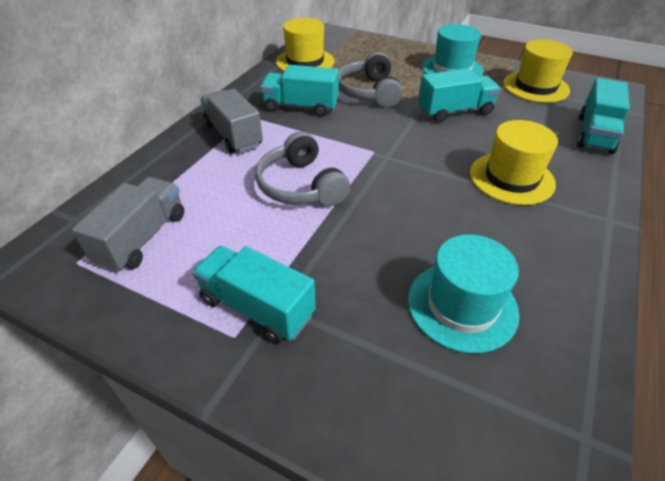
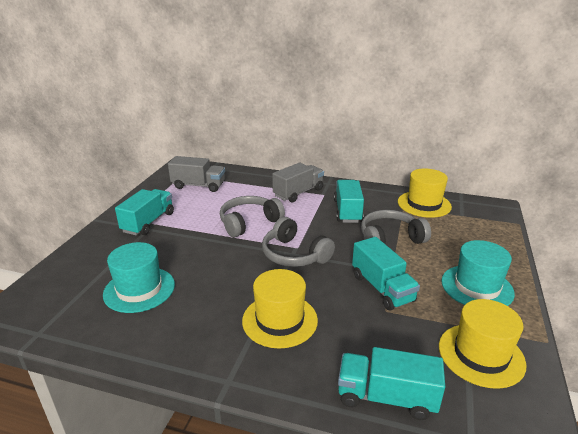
camera: 80 degrees right, 15 degrees down
none -> grey headphones [262,217,335,267]

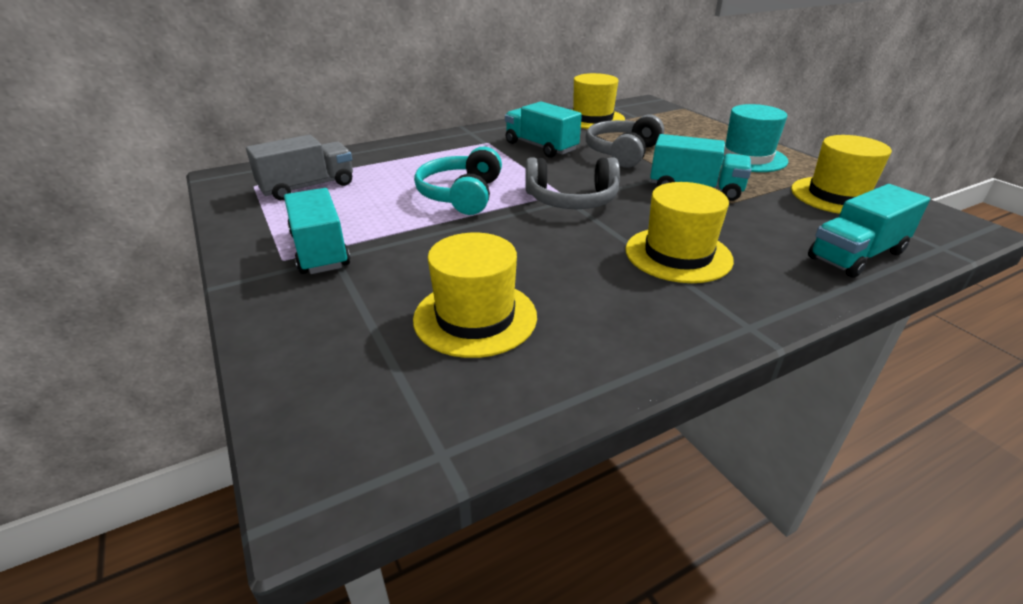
camera: 45 degrees left, 5 degrees up
turquoise hat [103,242,175,313] -> yellow hat [413,233,537,358]
grey headphones [220,196,285,237] -> turquoise headphones [414,146,502,215]
grey truck [272,163,324,202] -> none

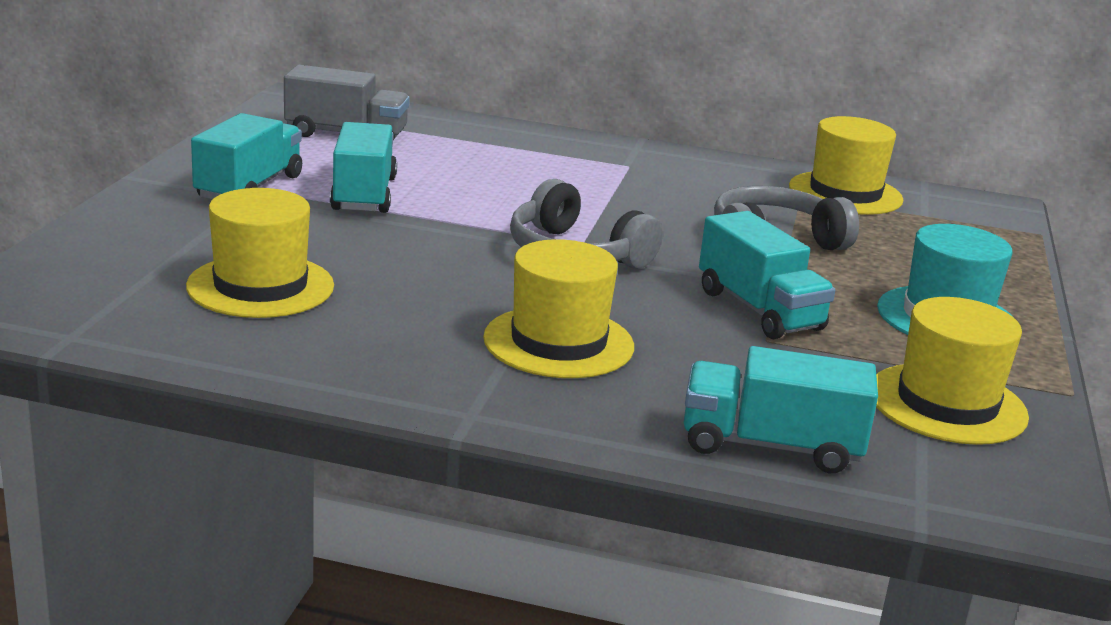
camera: 40 degrees right, 10 degrees down
turquoise headphones [414,146,502,215] -> none
turquoise truck [505,102,582,158] -> turquoise truck moved to [330,122,397,213]

